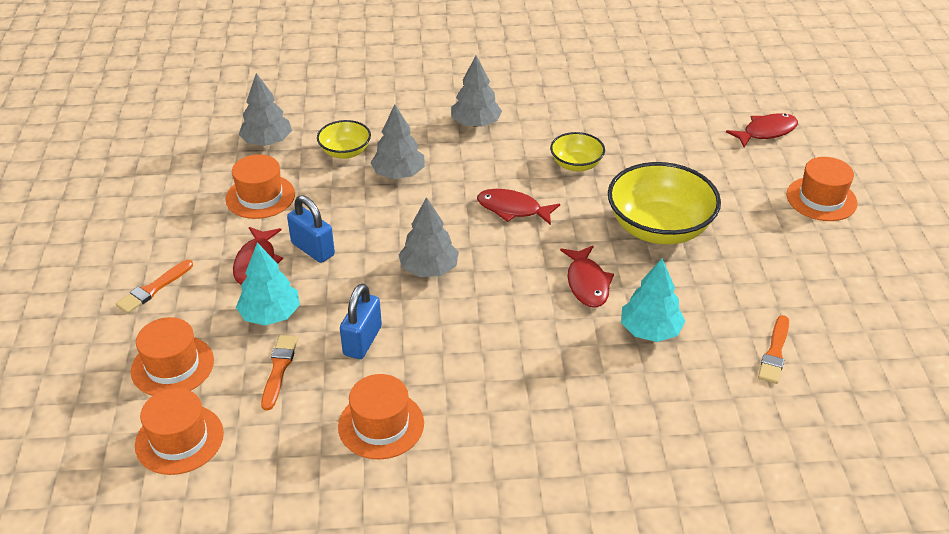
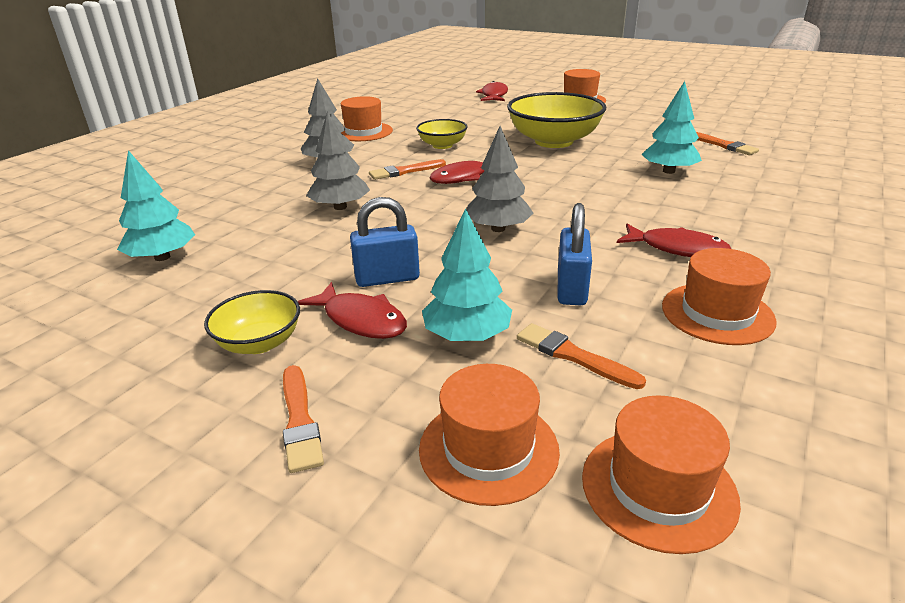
camera: 55 degrees left, 10 degrees down
orange hat [226,154,295,219] -> orange hat moved to [341,96,393,141]
grey tree [239,73,292,146] -> turquoise tree [117,150,195,261]
yellow bowl [317,120,371,159] -> yellow bowl moved to [204,290,300,354]
blue padlock [340,283,382,359] -> blue padlock turned 45 degrees clockwise [558,203,592,305]
red fish [560,246,614,308] -> red fish moved to [617,224,731,257]
none -> orange brush [369,159,446,180]

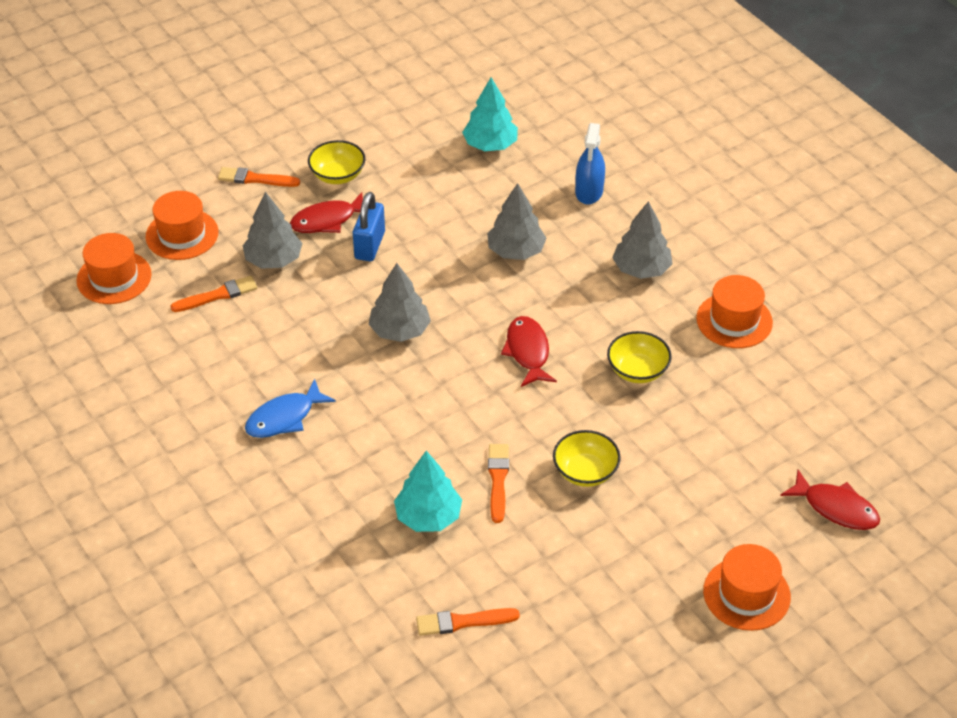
camera: 115 degrees right, 15 degrees up
orange brush [369,159,446,180] -> orange brush moved to [488,444,509,523]
turquoise tree [422,208,512,341] -> grey tree [243,192,302,269]
yellow bowl [507,92,606,148] -> yellow bowl [553,430,621,487], size x0.53
blue padlock [558,203,592,305] -> none
red fish [617,224,731,257] -> blue fish [245,379,336,438]
orange hat [662,248,777,345] -> none
none -> blue spray bottle [575,123,605,205]

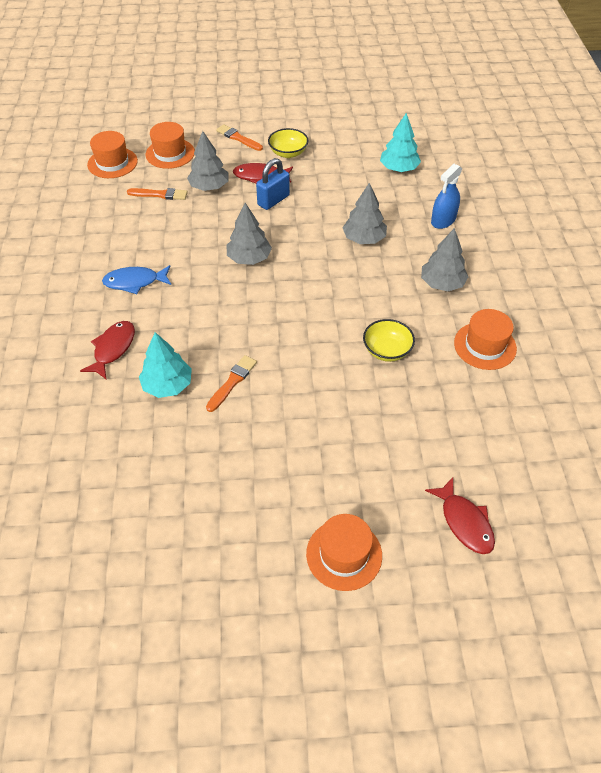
camera: 30 degrees right, 5 degrees up
orange brush [416,608,520,636] -> none
red fish [501,316,557,387] -> red fish moved to [80,321,135,380]
yellow bowl [553,430,621,487] -> none

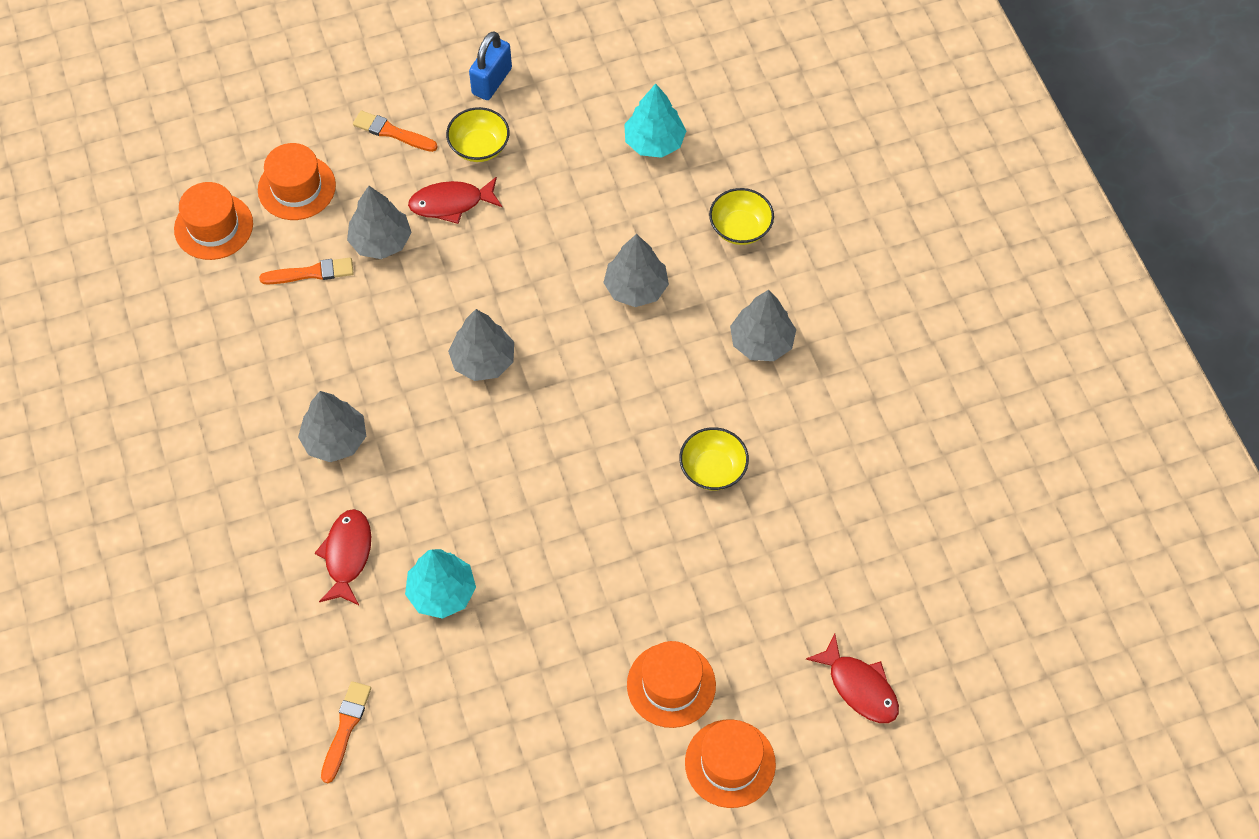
camera: 15 degrees left, 10 degrees up
blue fish [102,265,171,294] -> grey tree [298,391,366,462]
orange brush [206,355,257,412] -> orange brush moved to [321,681,371,783]
blue padlock [256,158,290,210] -> blue padlock moved to [469,31,512,100]
blue spray bottle [431,164,462,229] -> yellow bowl [709,188,774,245]
orange hat [454,309,517,370] -> orange hat moved to [627,641,716,728]

